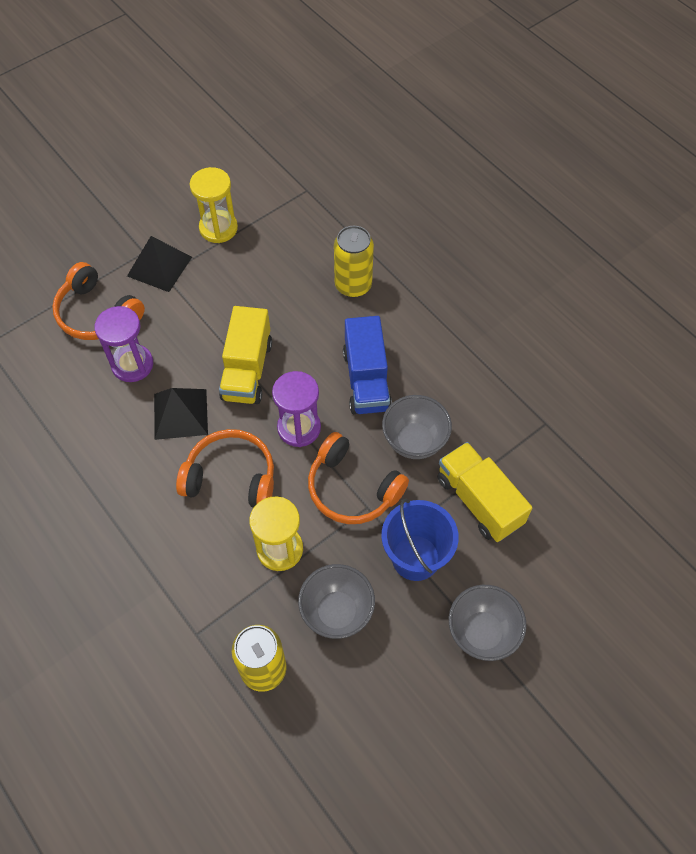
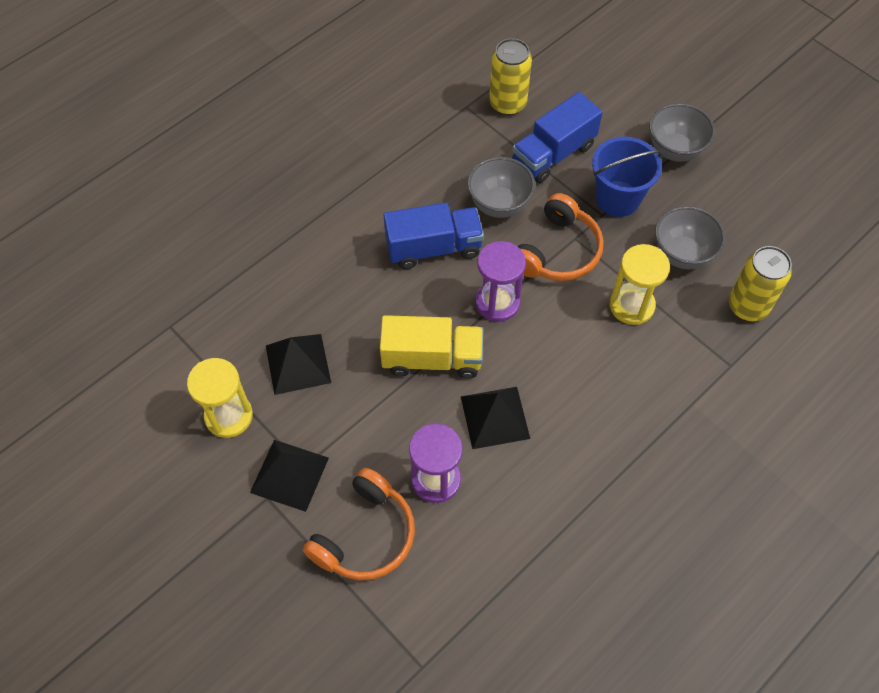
camera: 95 degrees left, 0 degrees up
orange headphones [176,429,274,508] -> none
yellow can [334,226,374,297] -> yellow can moved to [489,38,532,115]
yellow truck [437,442,532,542] -> blue truck [512,92,603,183]
none -> black pyramid [266,334,331,395]

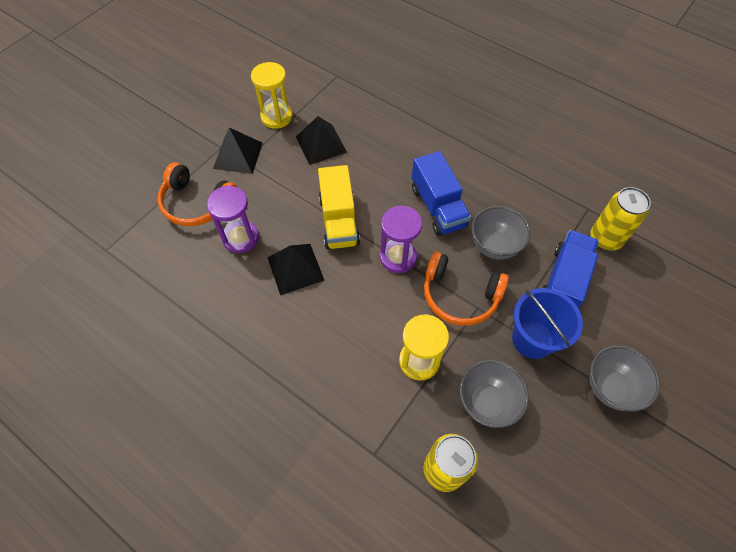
camera: 80 degrees right, 0 degrees up
blue truck [512,92,603,183] -> blue truck turned 75 degrees clockwise [542,230,599,308]

